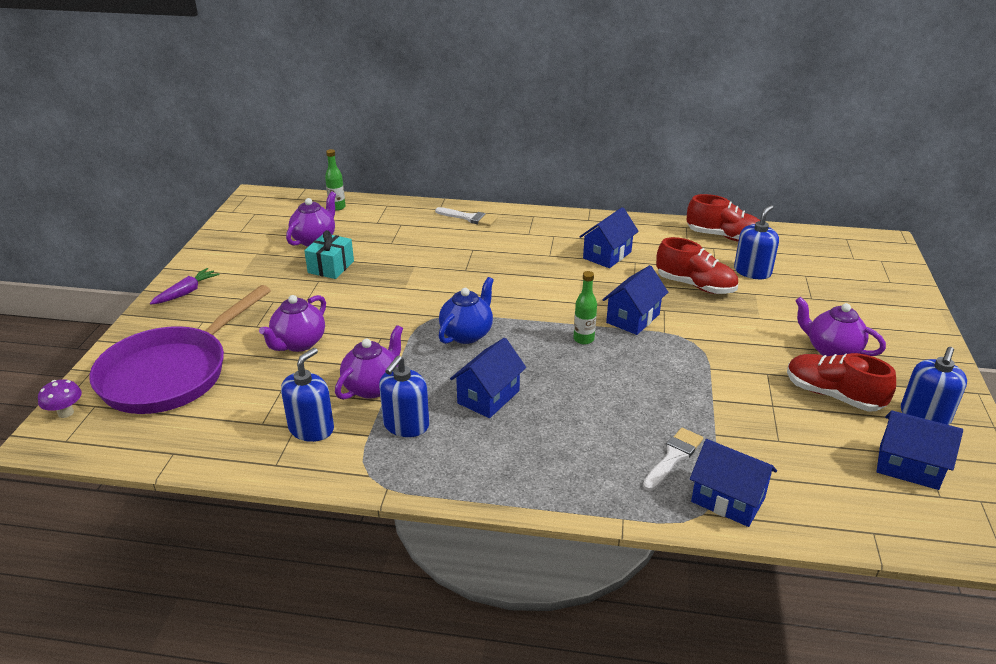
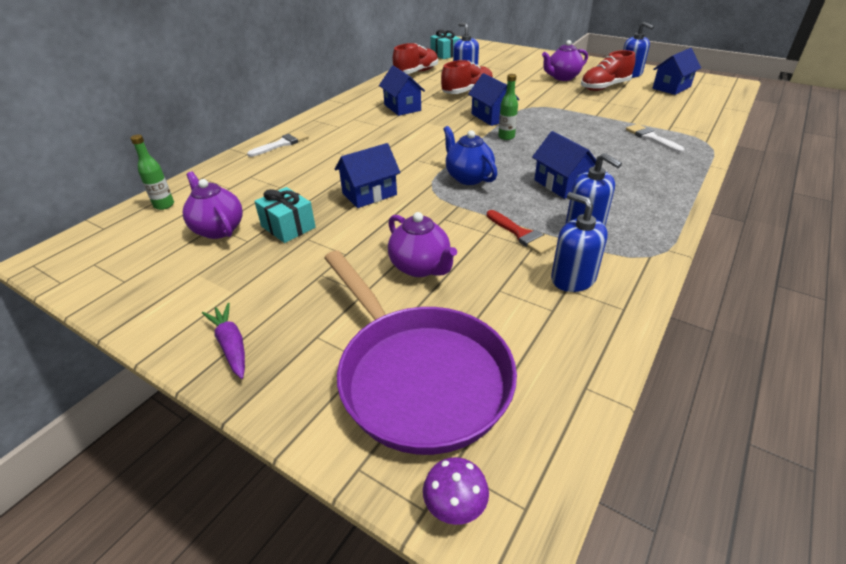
camera: 65 degrees left, 5 degrees up
purple teapot [335,325,403,400] -> red brush [487,210,556,255]
blue house [690,439,777,527] -> blue house moved to [335,143,400,208]
none -> turquoise gift [430,29,460,59]

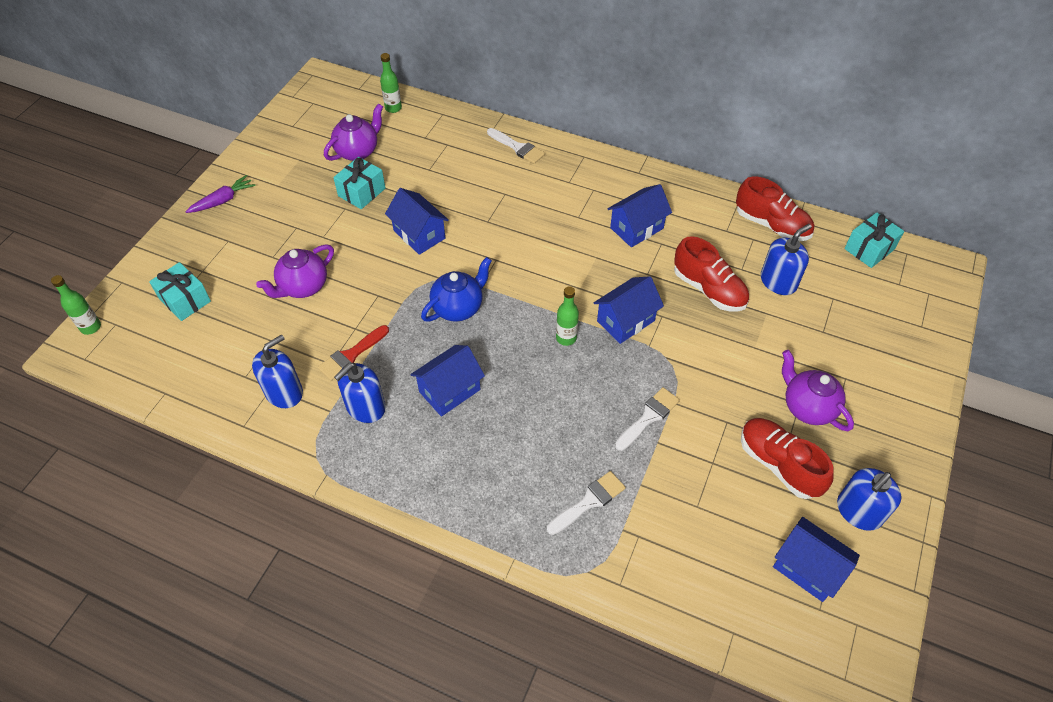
camera: 80 degrees right, 15 degrees up
purple pan [324,250,517,455] -> turquoise gift [149,262,211,321]
purple mushroom [423,457,489,525] -> green bottle [51,275,101,335]
none -> white brush [615,387,680,451]

